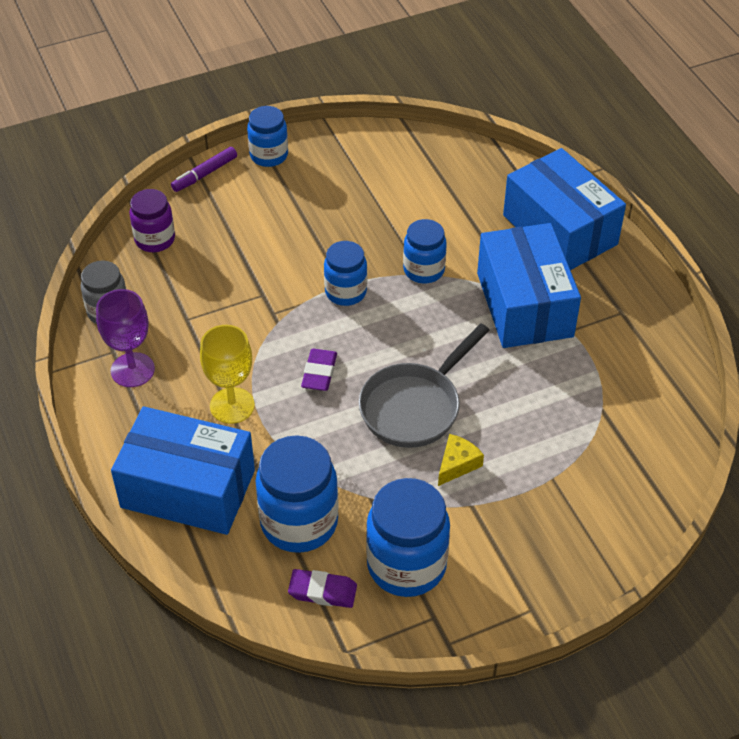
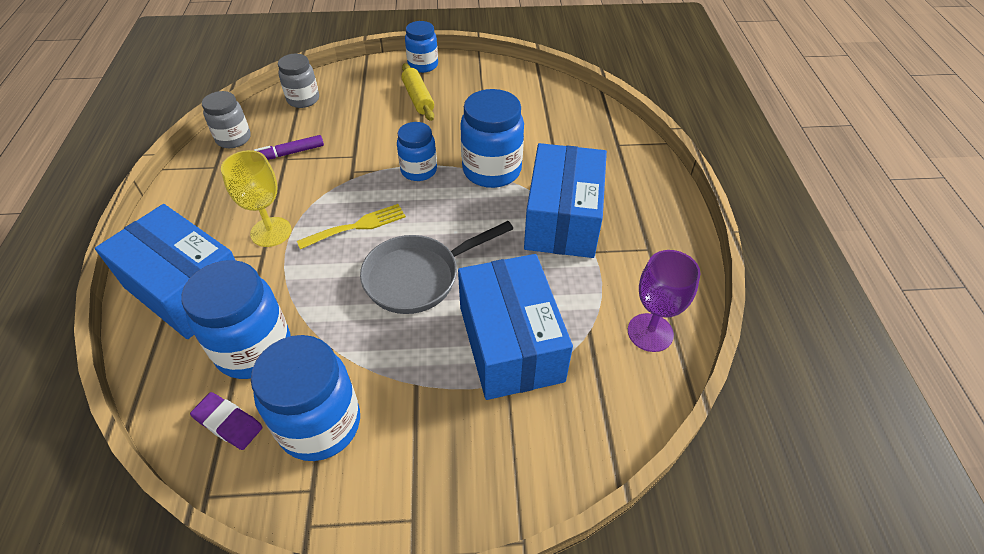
camera: 20 degrees right, 0 degrees up
purple goblet [96,289,155,387] -> purple goblet moved to [628,250,701,352]
purple jar [129,189,175,252] -> grey jar [278,53,319,108]
purple marker [171,147,237,192] -> purple marker moved to [254,135,324,160]
purple eraser [301,349,337,391] -> yellow fork [297,204,406,249]
blue jar [403,219,447,284] -> blue jar [460,89,524,188], size x1.62
yellow cheese [438,434,484,486] -> none
blue box [503,148,626,270] -> blue box moved to [458,254,573,400]
none -> yellow rolling pin [401,63,434,121]

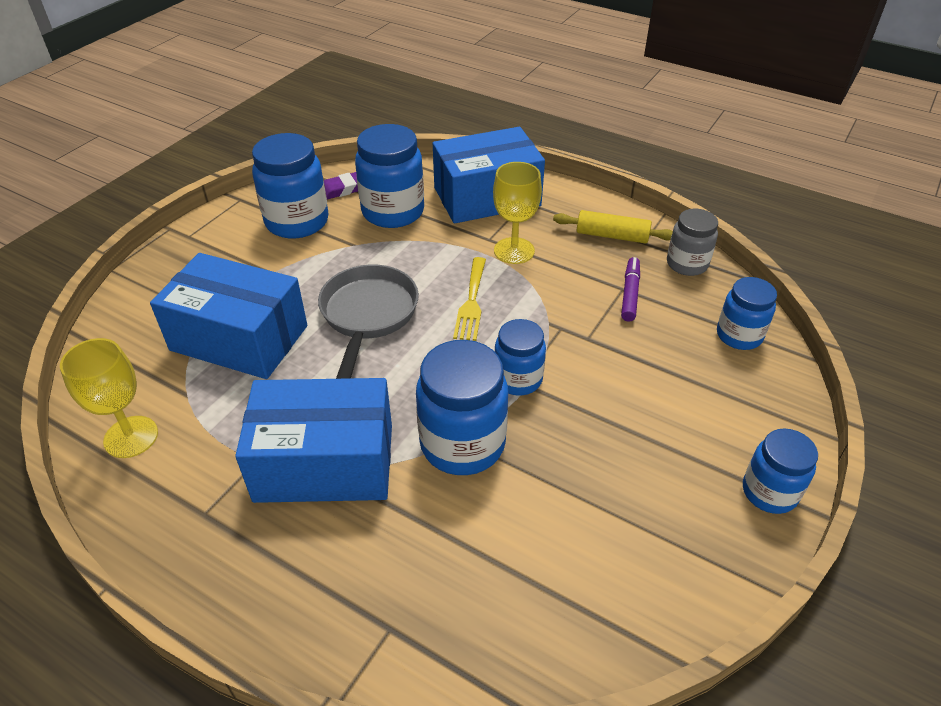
camera: 125 degrees right, 5 degrees down
grey jar [278,53,319,108] -> blue jar [717,277,777,350]
yellow rolling pin [401,63,434,121] -> yellow rolling pin moved to [553,210,673,244]
blue box [524,143,607,258] -> blue box turned 45 degrees counterclockwise [235,378,392,503]
purple goblet [628,250,701,352] -> yellow goblet [60,338,158,458]

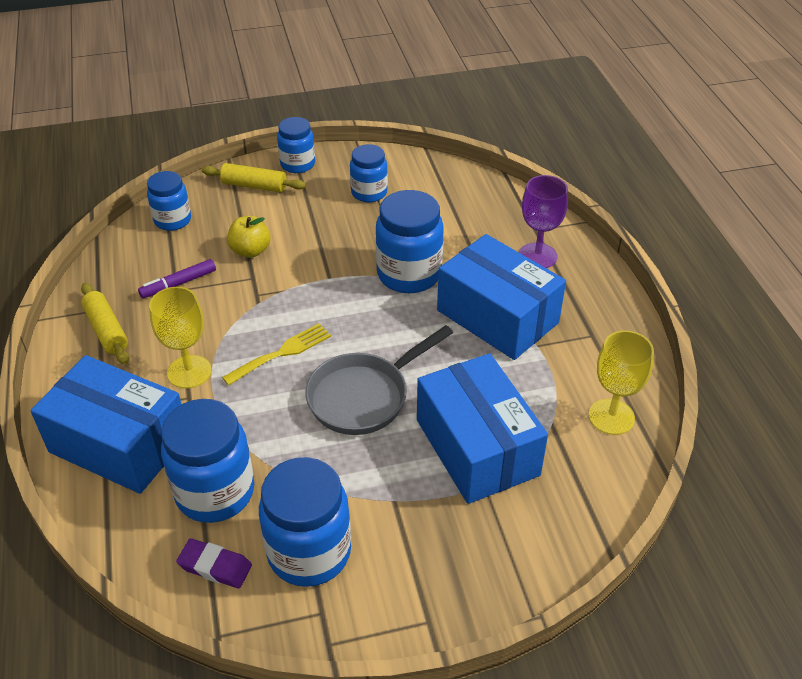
camera: 135 degrees left, 0 degrees up
blue jar [495,319,546,395] -> blue jar moved to [350,144,388,203]
grey jar [667,209,718,276] -> none
none -> yellow rolling pin [202,163,306,192]
none -> yellow apple [227,216,270,258]
none -> purple goblet [519,175,568,268]

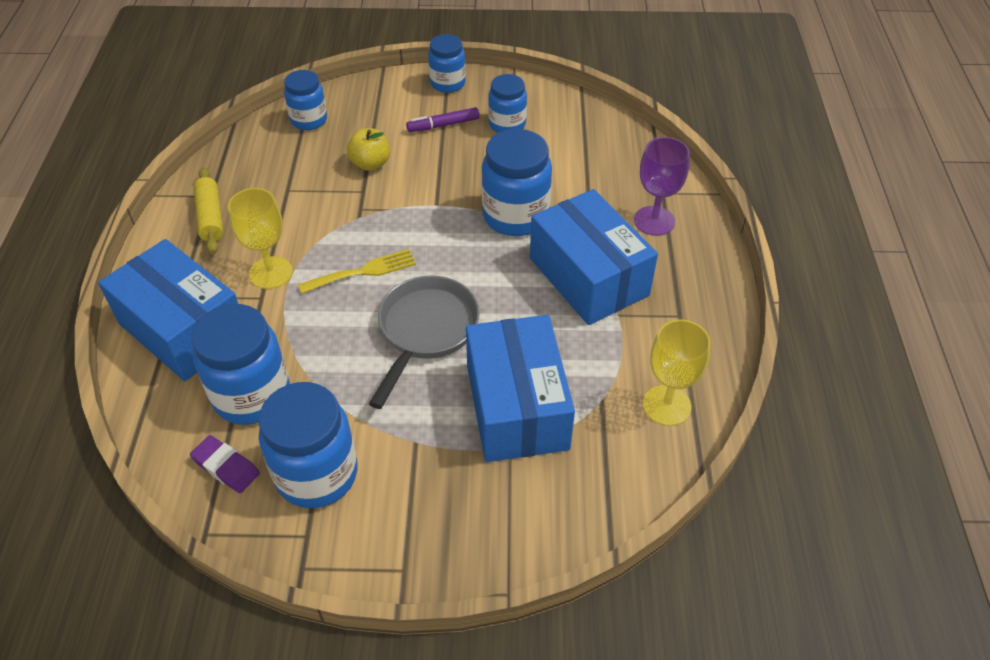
camera: 15 degrees right, 5 degrees up
purple marker [138,259,216,298] -> purple marker moved to [406,107,480,132]
yellow rolling pin [202,163,306,192] -> none
grey pan [305,325,453,435] -> grey pan turned 135 degrees clockwise [369,275,480,409]

